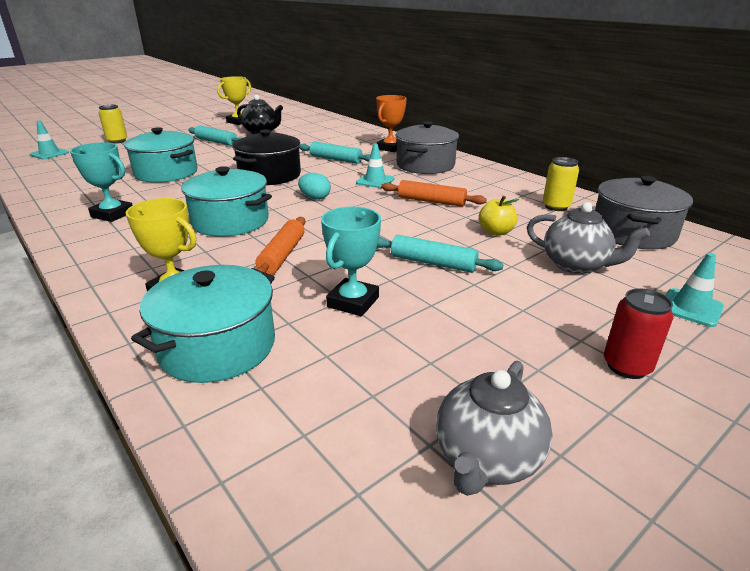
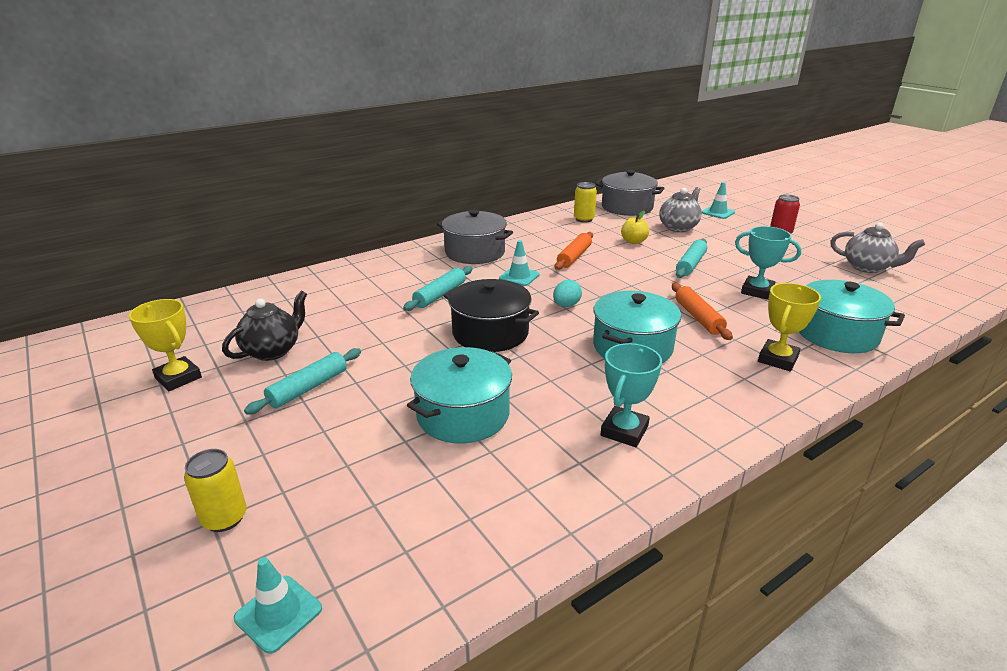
camera: 85 degrees left, 0 degrees up
orange rolling pin [256,217,305,275] -> orange rolling pin turned 60 degrees clockwise [672,283,733,340]
orange trophy [376,95,407,152] -> none

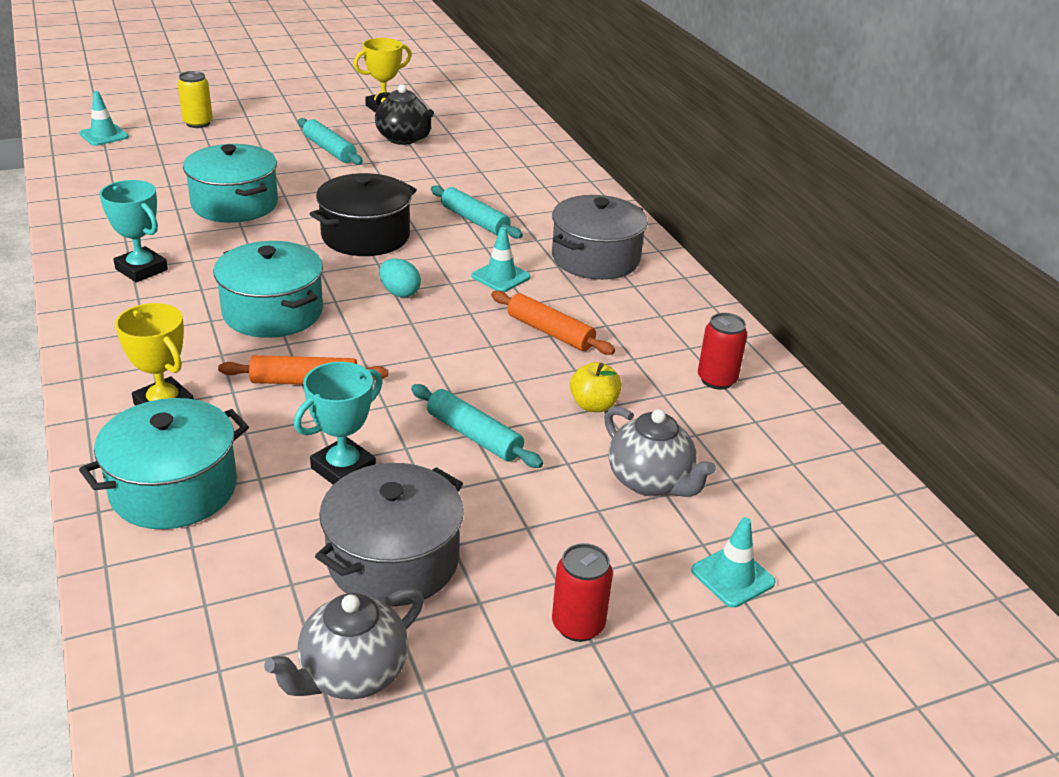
camera: 100 degrees right, 5 degrees up
yellow can [574,182,597,222] -> red can [698,313,747,390]
grey pot [595,170,664,216] -> grey pot moved to [315,463,464,607]

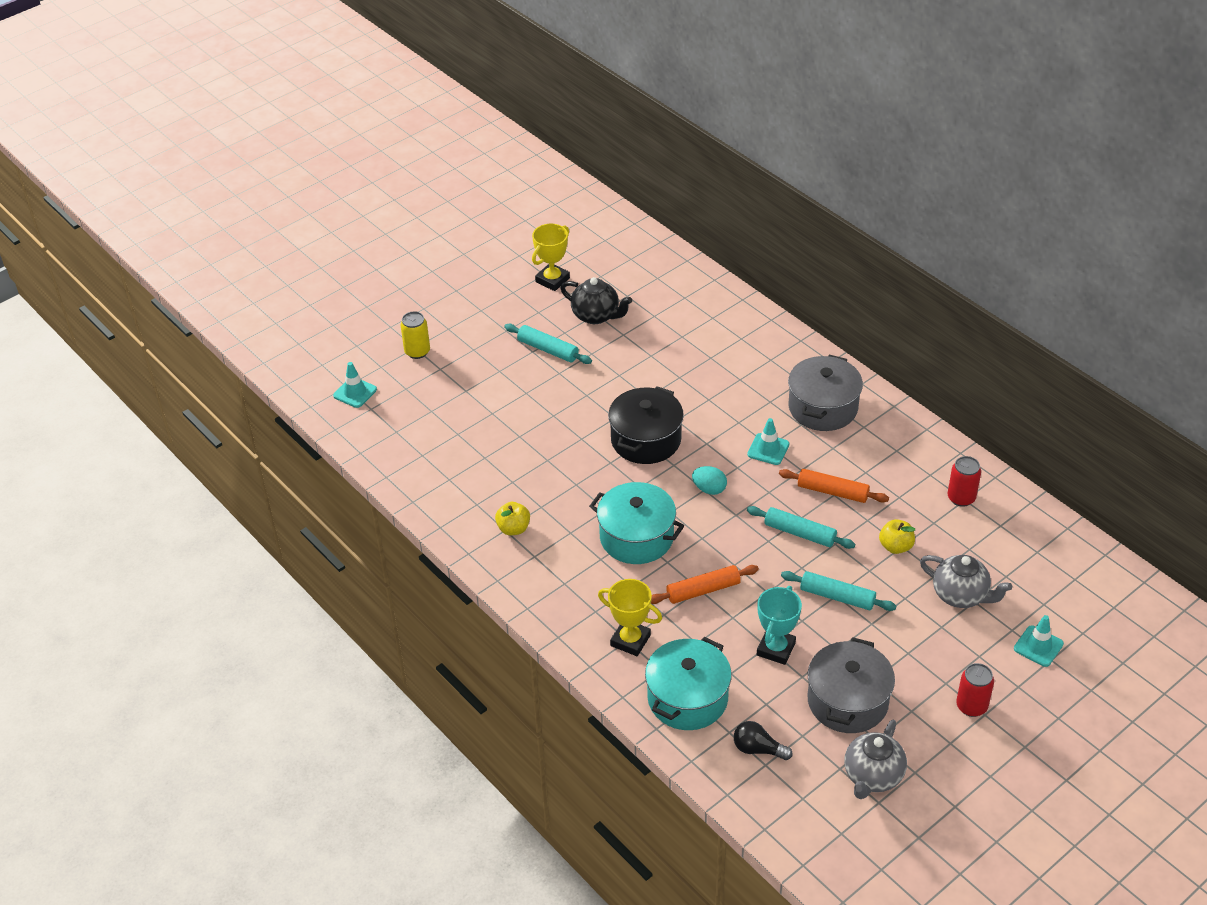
camera: 15 degrees left, 10 degrees up
turquoise trophy [100,180,168,282] -> yellow apple [495,502,530,535]
turquoise pot [183,144,278,223] -> none
turquoise rolling pin [431,185,523,239] -> turquoise rolling pin moved to [747,506,855,549]
none -> black light bulb [734,721,793,760]

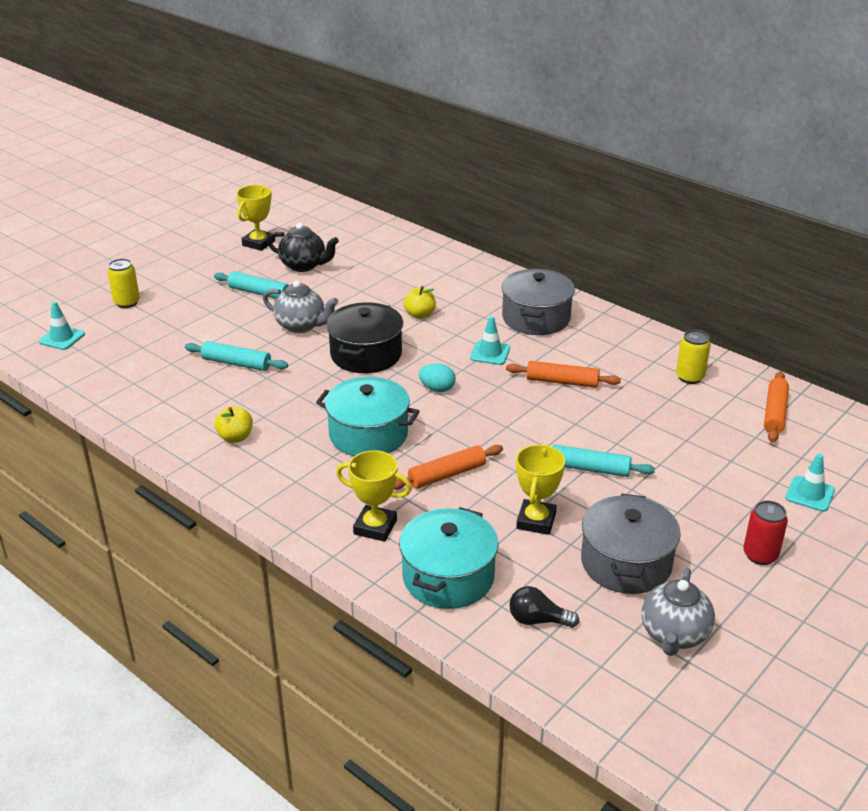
camera: 10 degrees left, 10 degrees down
turquoise rolling pin [747,506,855,549] -> turquoise rolling pin moved to [185,341,288,371]
turquoise trophy [757,586,802,665] -> yellow trophy [516,444,565,535]
yellow apple [879,519,915,554] -> yellow apple moved to [404,286,436,319]
grey teapot [920,555,1012,608] -> grey teapot moved to [263,280,338,333]
red can [947,456,981,507] -> yellow can [676,330,711,384]
none -> orange rolling pin [764,371,789,442]

